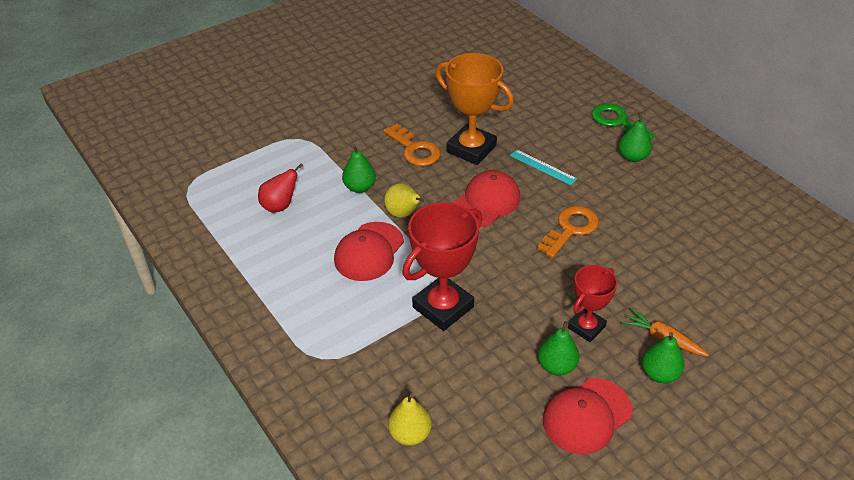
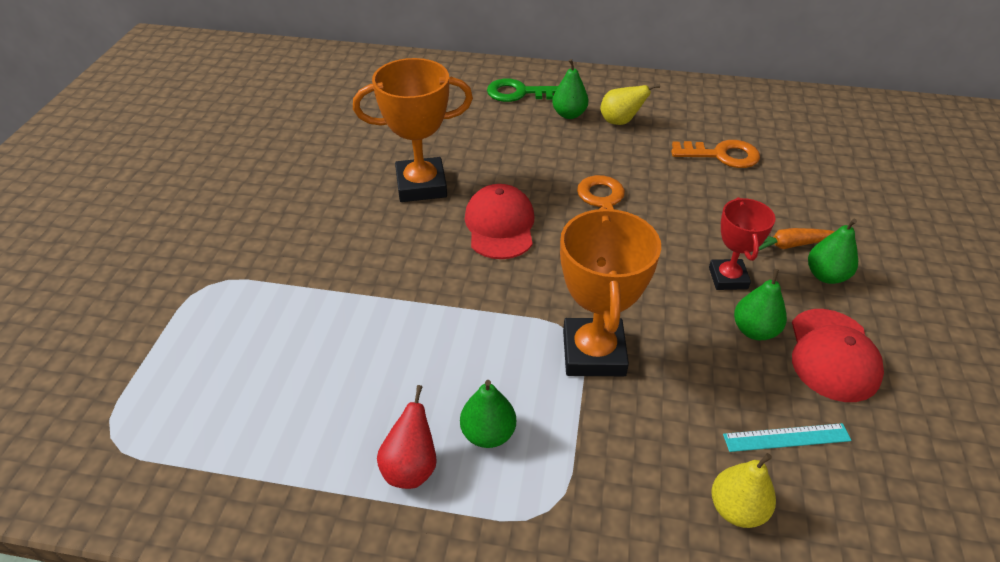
camera: 45 degrees left, 0 degrees up
red pear [258,163,303,212] -> red pear moved to [377,385,437,489]
red cap [334,222,404,281] -> none
green pear [342,145,376,193] -> green pear moved to [460,380,516,448]
orange key [383,124,441,166] -> orange key moved to [671,140,760,168]
yellow pear [384,183,425,218] -> yellow pear moved to [600,84,660,125]
red trophy [402,202,482,331] -> orange trophy [560,207,661,376]
turquoise ruler [510,149,577,185] -> turquoise ruler moved to [723,423,852,452]

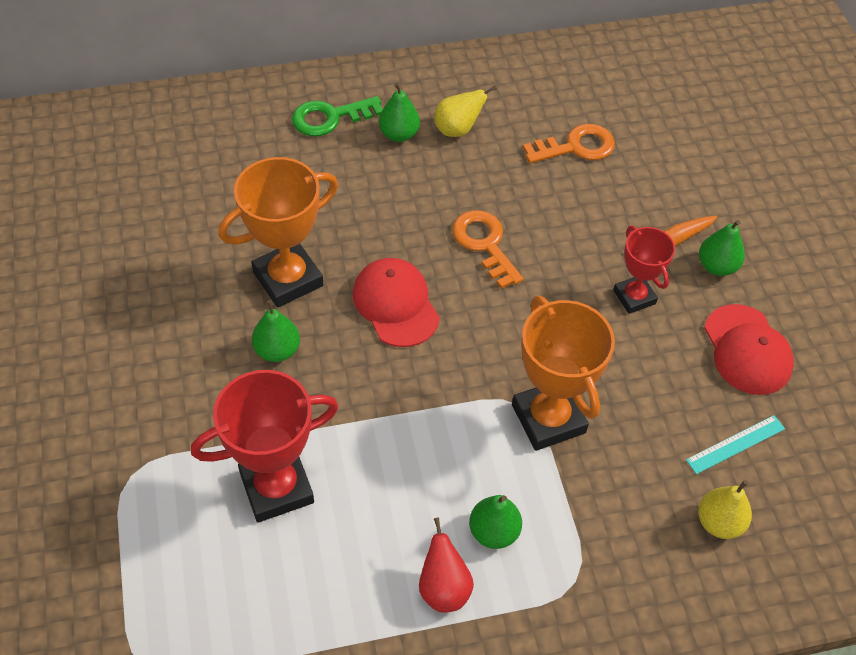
camera: 25 degrees left, 10 degrees up
green pear [734,269,787,340] -> green pear moved to [252,300,300,362]
none -> red trophy [191,370,339,523]

